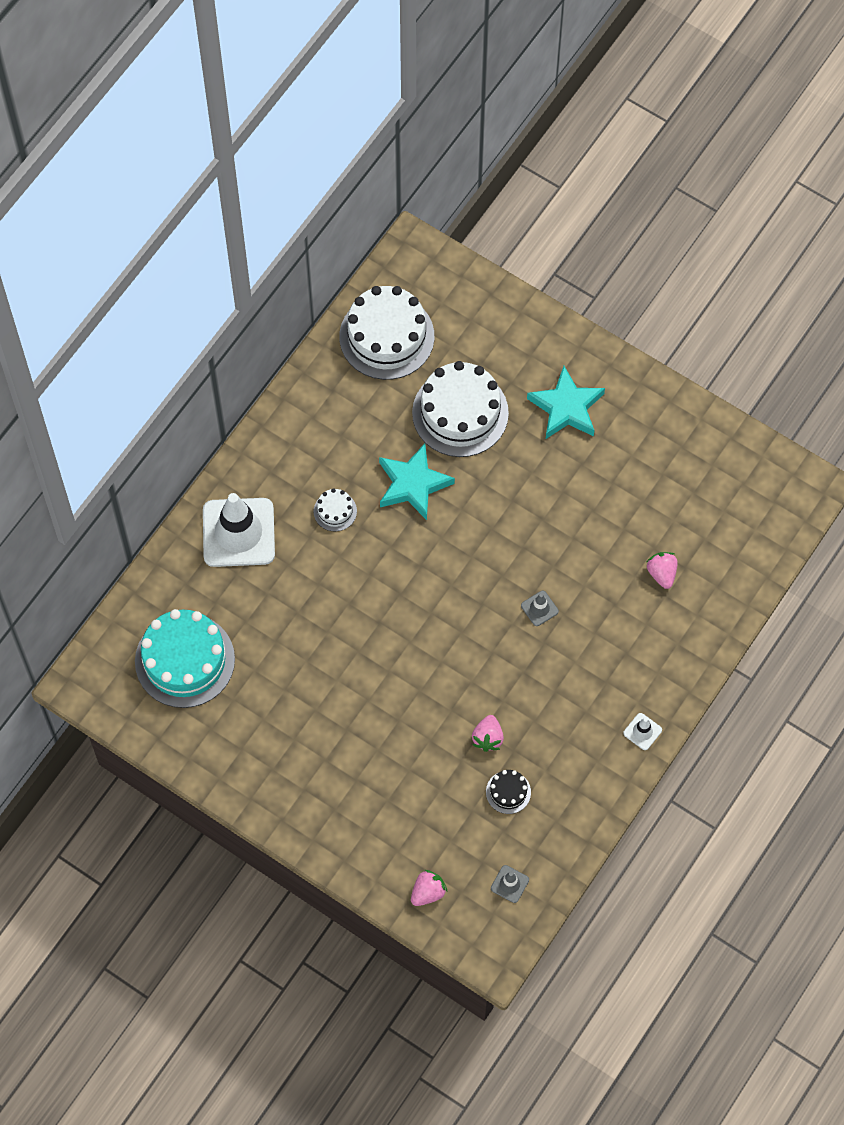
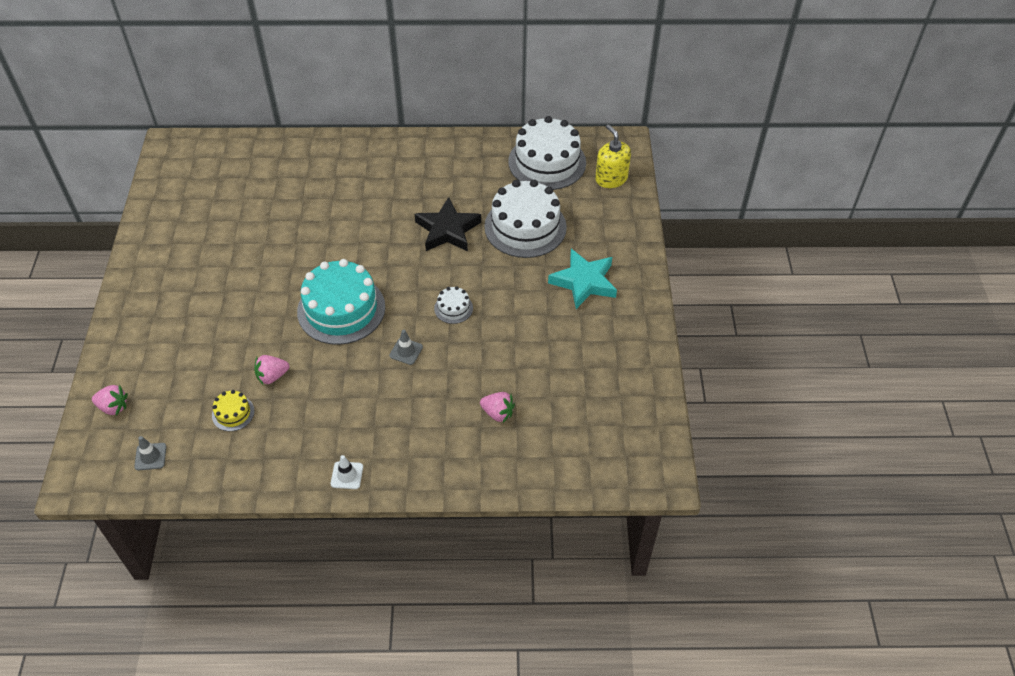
camera: 55 degrees right, 15 degrees down
turquoise cake [135,609,235,708] -> turquoise cake moved to [297,259,385,345]
white traffic cone [203,493,275,567] -> none
white cake [314,488,357,531] -> white cake moved to [434,286,473,324]
turquoise star [379,443,455,520] -> black star [415,197,481,251]
black cake [486,770,531,814] -> yellow cake [212,390,255,431]
pink strawberry [647,552,678,589] -> pink strawberry turned 75 degrees clockwise [480,392,515,423]
none -> yellow soap dispenser [595,124,631,188]

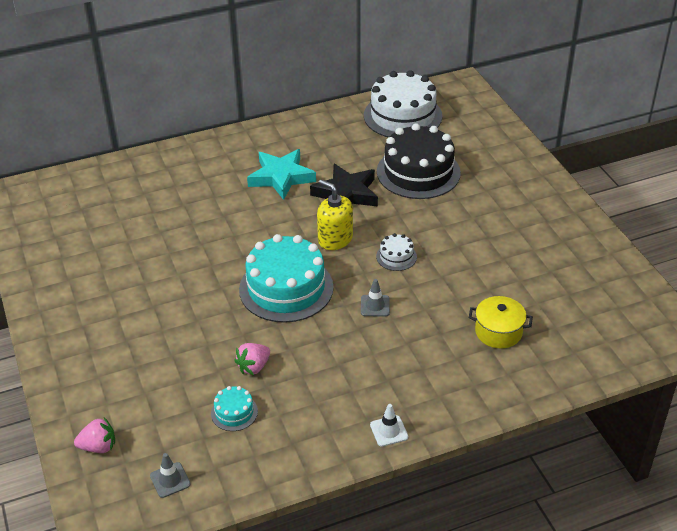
camera: 20 degrees left, 10 degrees down
yellow cake [212,390,255,431] -> turquoise cake [211,386,258,431]
pink strawberry [480,392,515,423] -> yellow pot [469,296,533,348]
white cake [484,180,567,258] -> black cake [377,123,461,199]
turquoise star [548,249,617,309] -> turquoise star moved to [247,149,316,200]
yellow soap dispenser [595,124,631,188] -> yellow soap dispenser moved to [317,180,353,250]

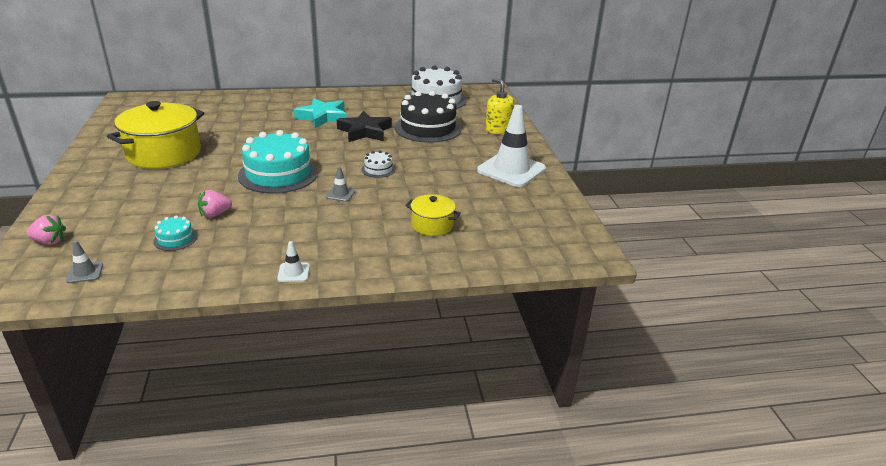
camera: 10 degrees right, 10 degrees down
yellow soap dispenser [317,180,353,250] -> yellow soap dispenser moved to [485,78,514,134]
none -> yellow pot [107,101,204,169]
none -> white traffic cone [477,105,546,187]

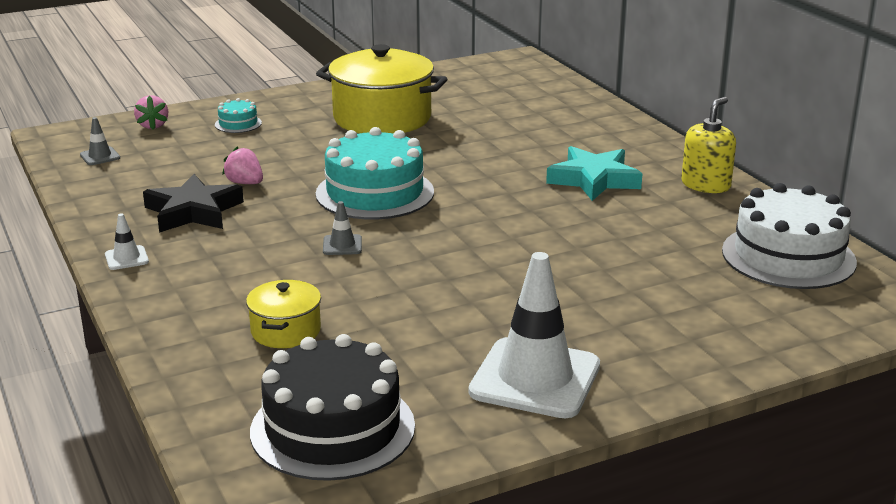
camera: 75 degrees right, 5 degrees down
turquoise cake [153,215,197,251] -> turquoise cake moved to [215,98,262,133]
black star [337,111,392,142] -> black star moved to [143,174,244,233]
white cake [361,151,395,178] -> none
black cake [395,91,462,143] -> black cake moved to [250,334,415,481]
yellow soap dispenser [485,78,514,134] -> yellow soap dispenser moved to [681,97,736,193]

